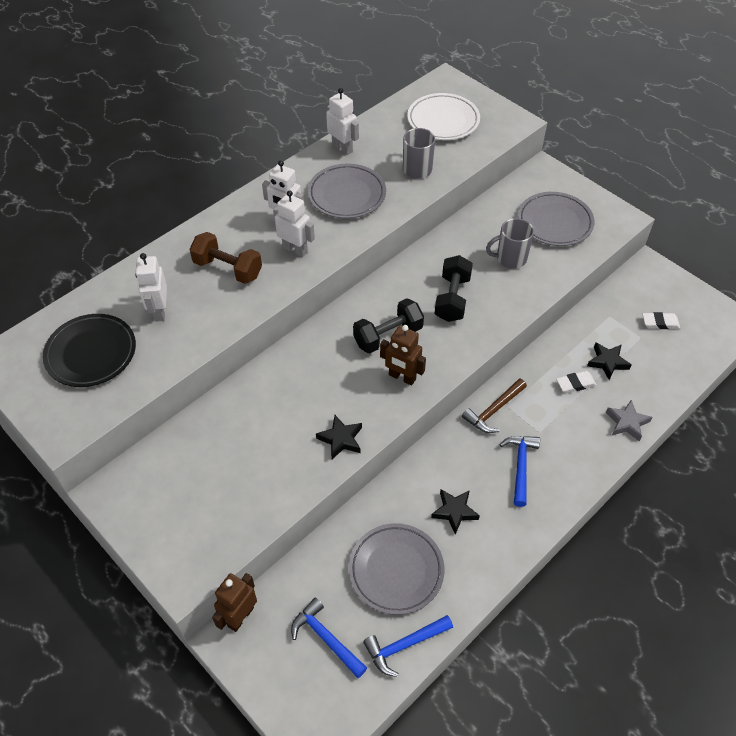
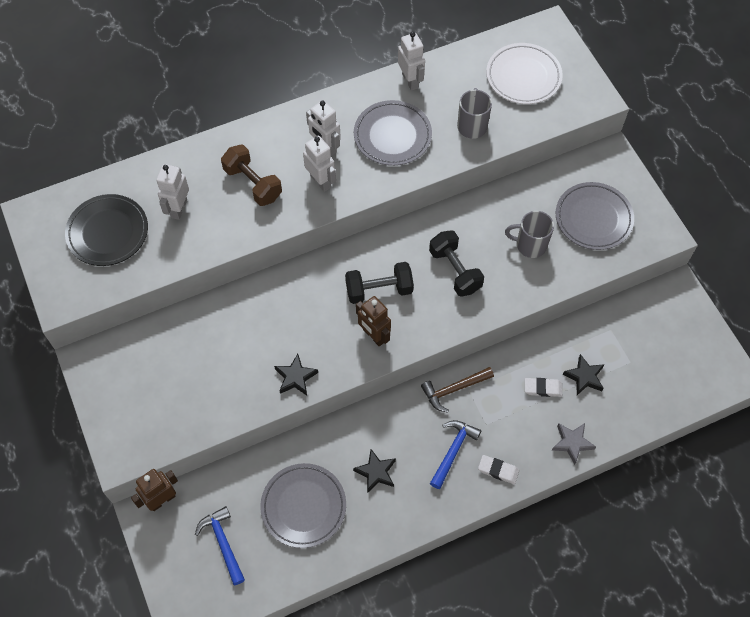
camera: 20 degrees right, 10 degrees up
blue hammer [363,615,453,677] -> none
black dumbbell [434,255,473,322] -> black dumbbell turned 60 degrees counterclockwise [429,230,484,297]
white eraser [643,312,680,329] -> white eraser moved to [478,455,519,484]

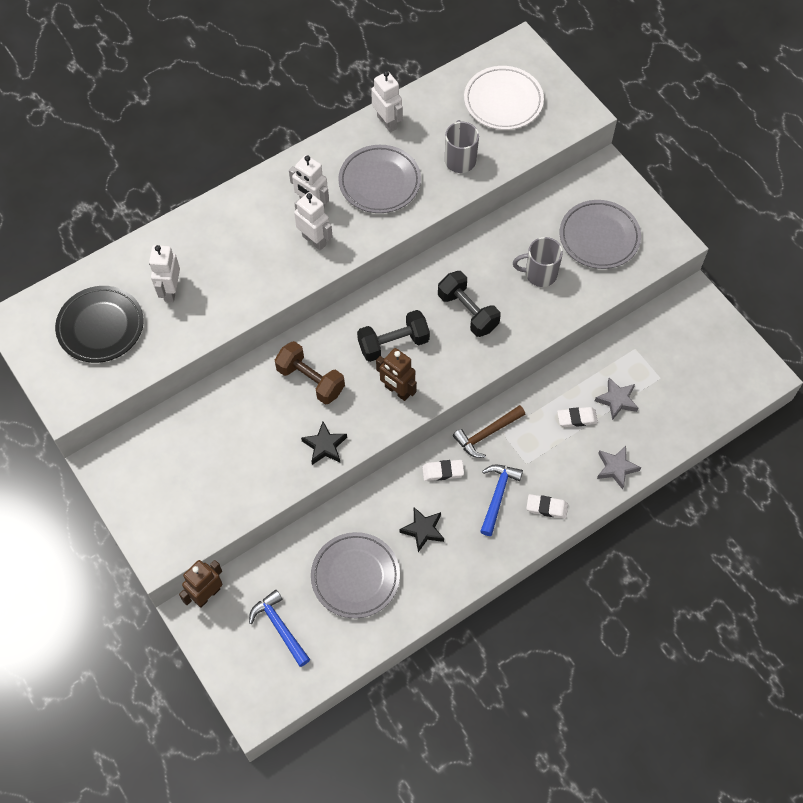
camera: 10 degrees left, 0 degrees up
brown dumbbell [221,144,282,206] -> brown dumbbell moved to [275,341,345,404]
black star [563,354,605,395] -> grey star [595,378,638,420]
none -> white eraser [422,460,464,481]

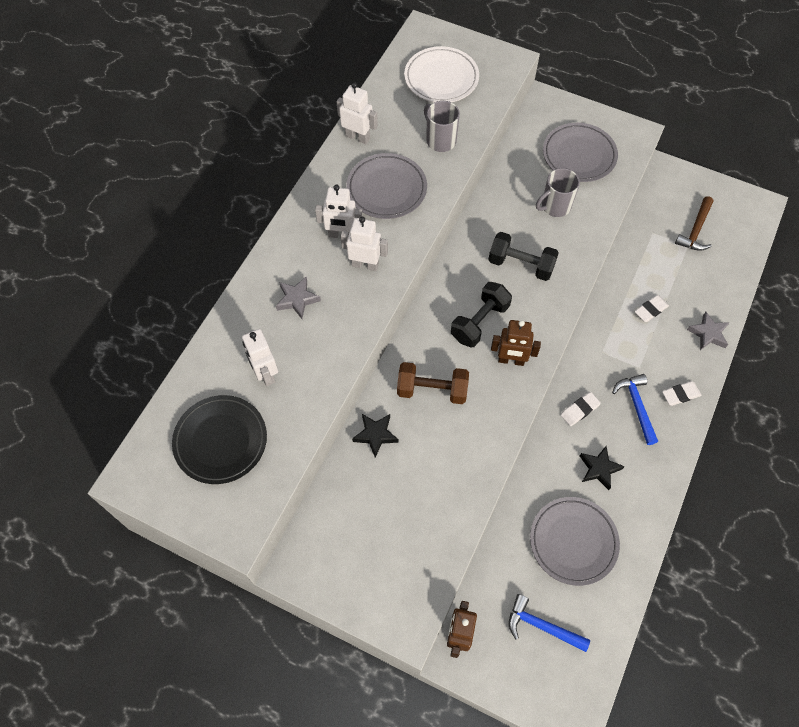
camera: 30 degrees left, 0 degrees up
black star [301,422,347,465] -> black star moved to [352,414,399,457]
brown hammer [453,405,526,458] -> brown hammer moved to [675,196,713,251]
grey star [595,378,638,420] -> grey star moved to [276,277,321,319]

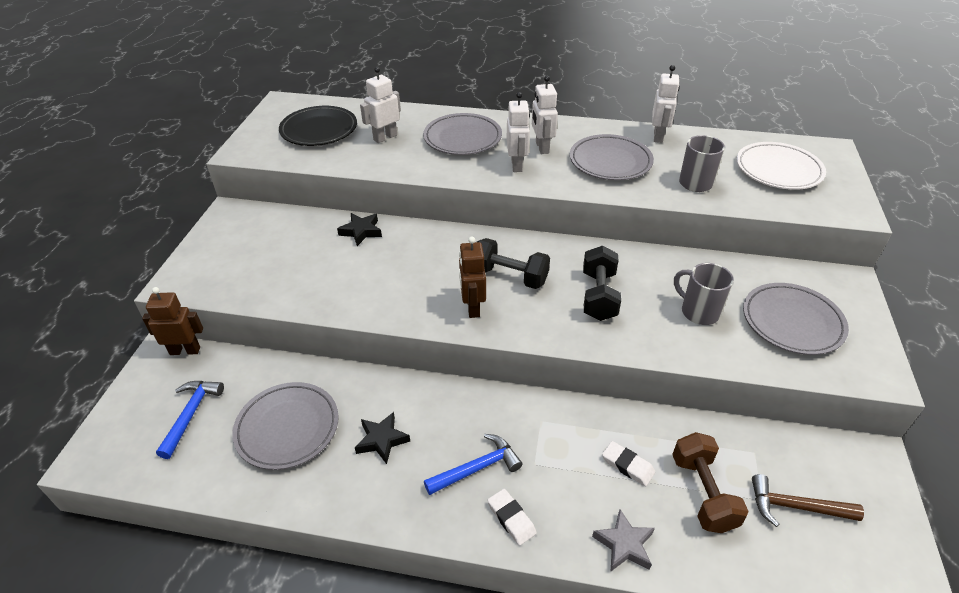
camera: 75 degrees right, 20 degrees down
grey star [276,277,321,319] -> grey plate [423,113,502,155]
brown dumbbell [397,362,469,404] -> brown dumbbell moved to [672,432,749,533]
white eraser [561,392,601,426] -> none

